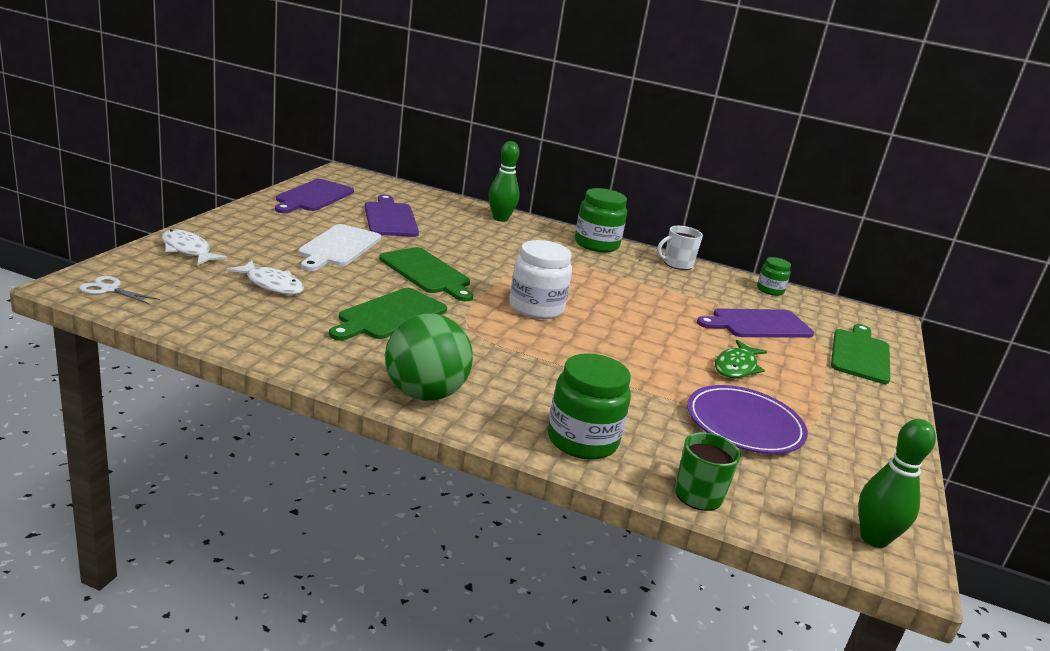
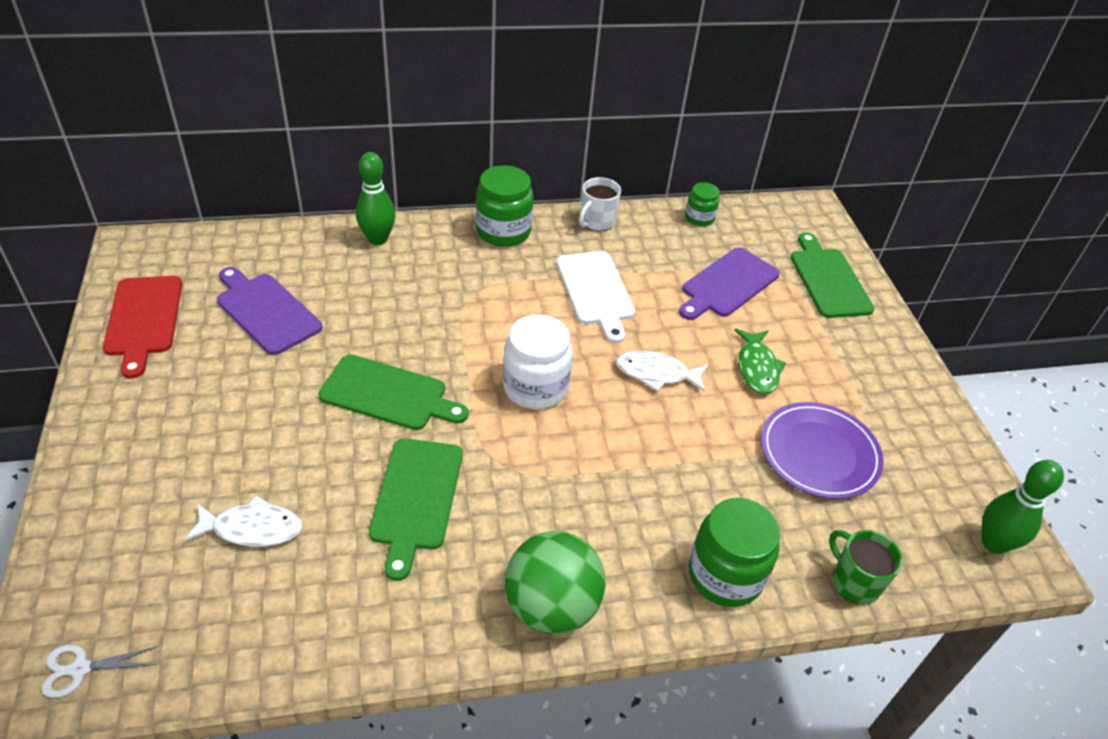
camera: 30 degrees left, 20 degrees up
white fish [162,229,227,265] -> white fish moved to [616,351,708,392]
purple cutting board [275,179,354,213] -> red cutting board [103,276,182,379]
white cutting board [298,224,381,271] -> white cutting board moved to [556,251,635,343]

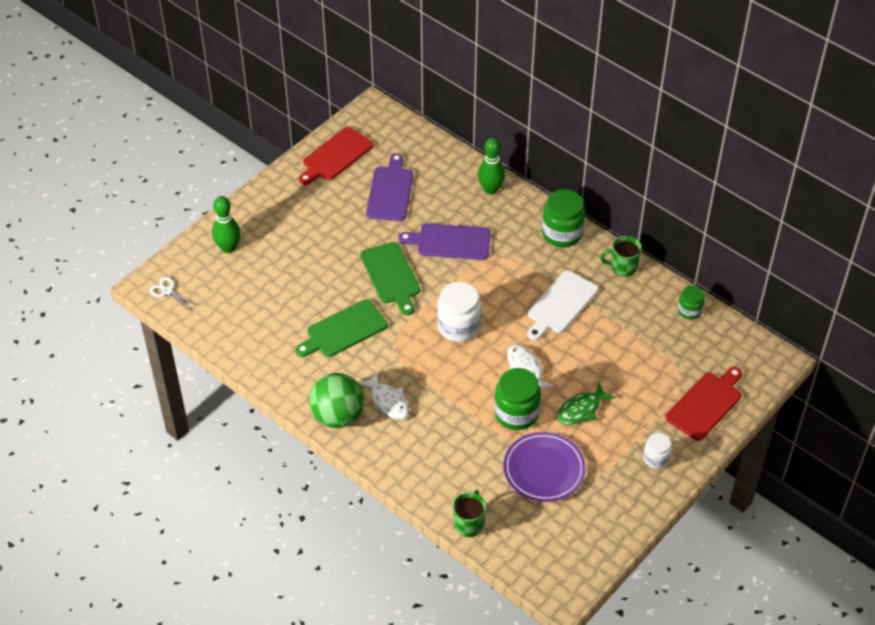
camera: 55 degrees right, 5 degrees up
white fish [184,496,303,547] -> white fish moved to [358,372,409,420]
white mug [579,177,621,232] -> green mug [600,236,642,277]
purple cutting board [679,247,780,320] -> purple cutting board moved to [398,223,491,260]
green jar [689,498,780,607] -> green jar moved to [494,368,541,430]
green cutting board [790,232,875,318] -> red cutting board [666,367,742,441]
green bowling pin [982,460,1064,554] -> green bowling pin moved to [212,196,241,253]
none -> white jar [643,433,672,469]

